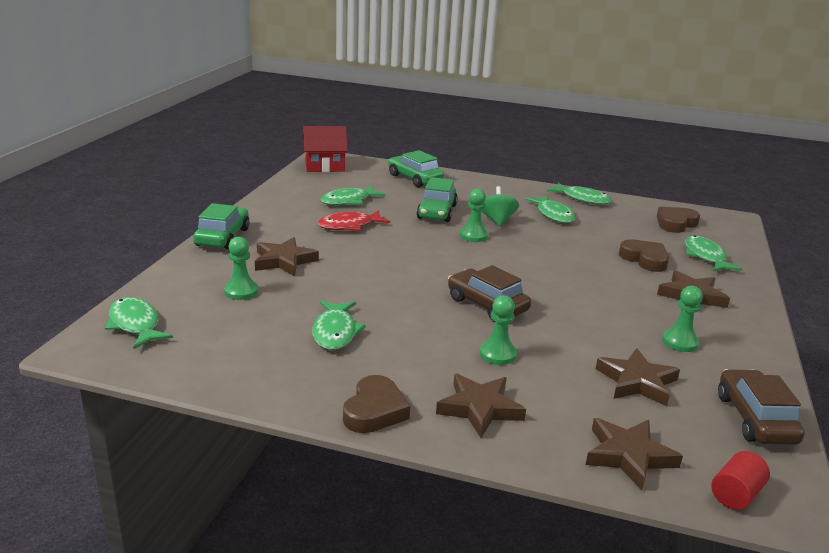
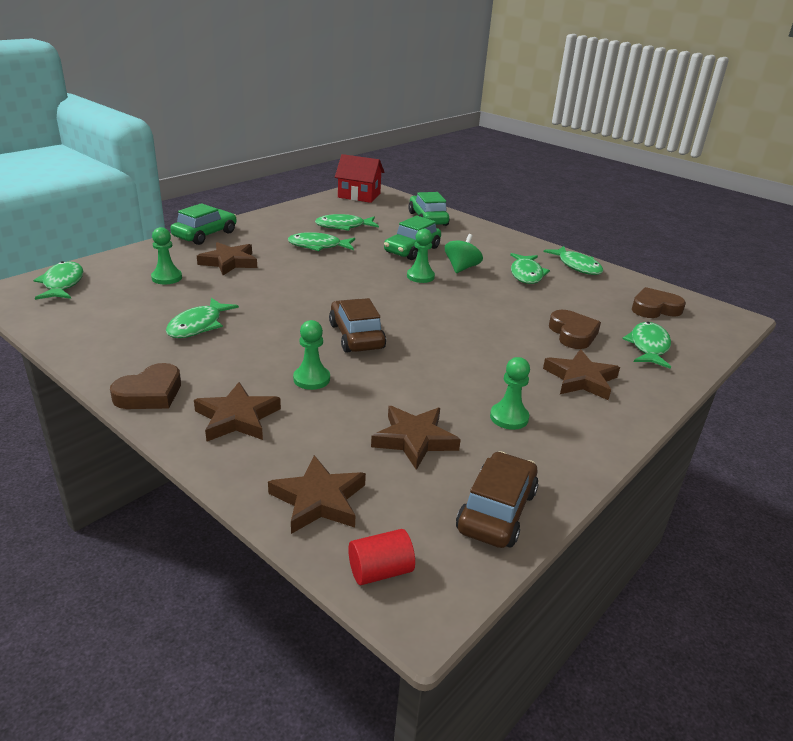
camera: 25 degrees right, 5 degrees up
red fish [318,210,390,231] -> green fish [288,232,355,251]

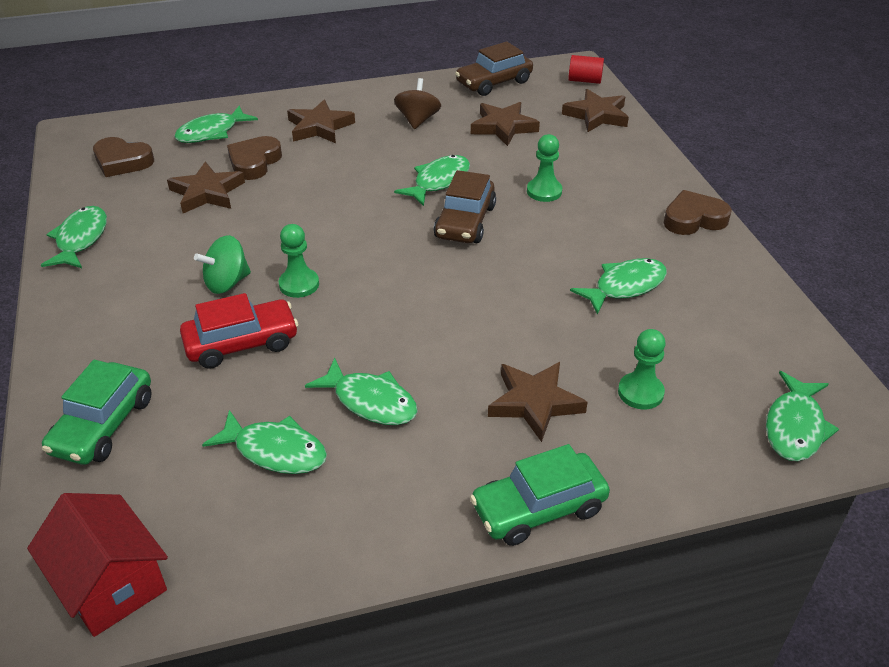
camera: 145 degrees left, 10 degrees up
brown star [194,382,281,442] -> brown star moved to [167,161,245,213]
green car [384,216,441,260] -> red car [180,293,298,369]
green pawn [490,357,530,430] -> brown spinning top [394,78,441,129]
green fish [510,253,550,284] -> green fish moved to [394,155,470,206]

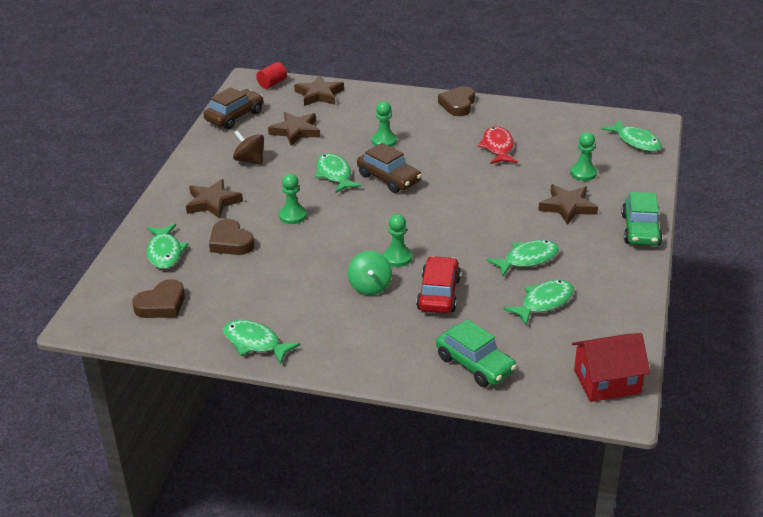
camera: 60 degrees left, 5 degrees down
brown star [167,161,245,213] -> none
brown car [455,41,533,96] -> brown car turned 135 degrees counterclockwise [203,87,263,129]
green fish [570,258,667,315] -> red fish [478,126,518,164]
none -> green pawn [279,174,307,224]

